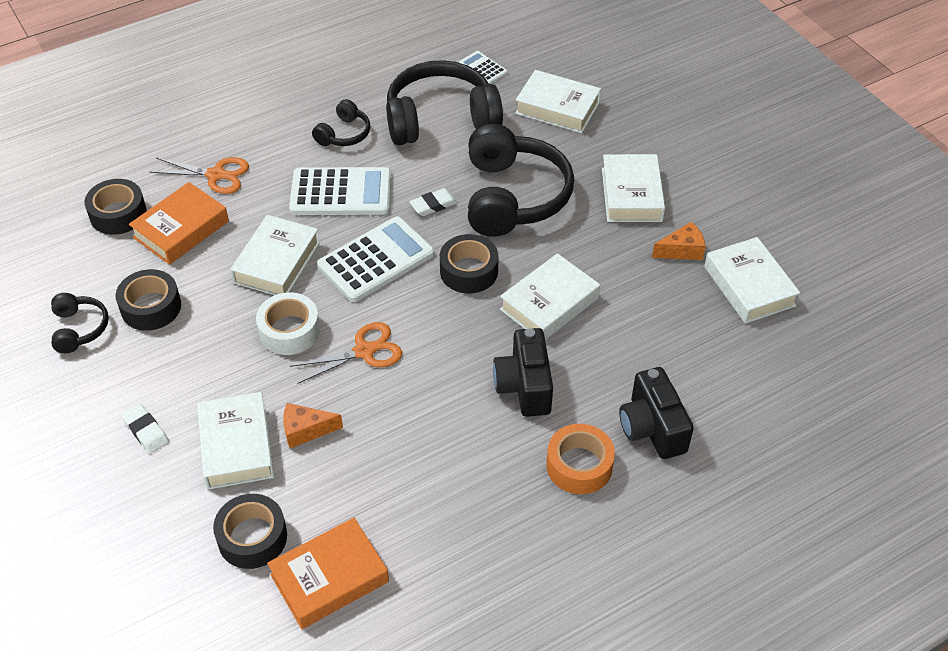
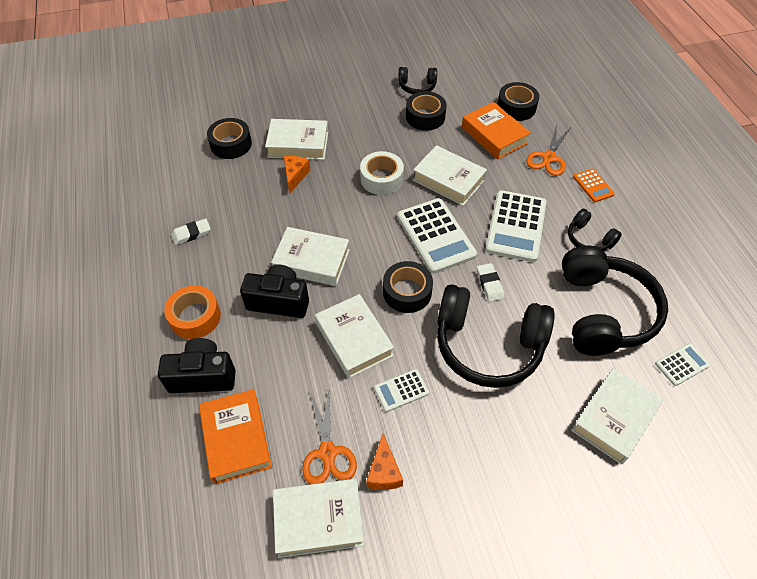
camera: 105 degrees right, 5 degrees up
white eraser [122,404,169,454] -> white eraser moved to [171,218,211,245]
orange book [267,518,389,629] -> orange book moved to [199,389,272,484]
orange scissors [289,322,402,384] -> orange scissors moved to [302,391,357,484]
white book [602,154,665,222] -> white book moved to [271,227,350,286]
none -> white calculator [374,369,429,412]
none -> orange calculator [573,169,615,202]

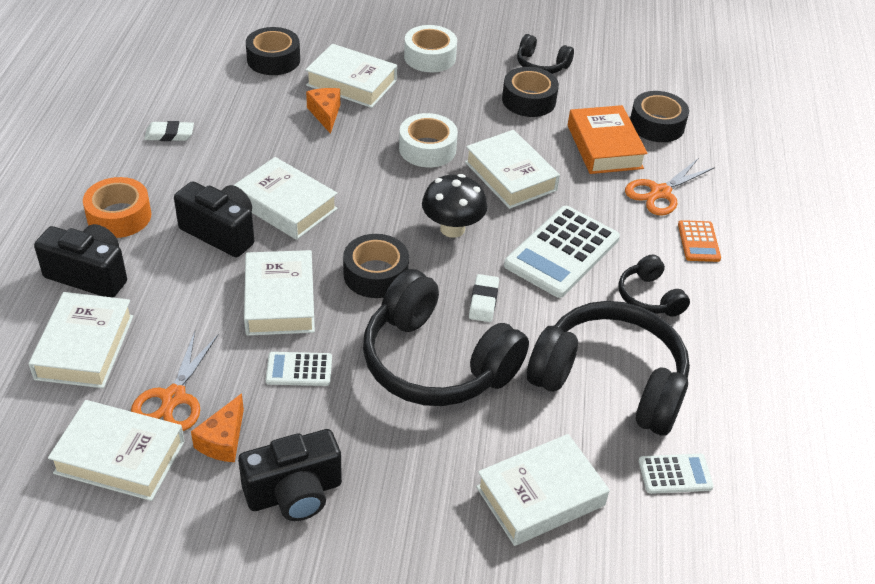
camera: 20 degrees right, 10 degrees down
orange book [199,389,272,484] -> white book [29,292,133,388]
orange cheese [284,156,310,194] -> orange cheese turned 45 degrees counterclockwise [306,88,340,134]
white calculator [397,198,477,274] -> black mushroom [422,174,487,238]
black headphones [562,246,668,356] -> black headphones turned 90 degrees counterclockwise [527,301,690,436]
none -> black camera [238,429,342,521]
none -> white tape [404,25,457,72]

